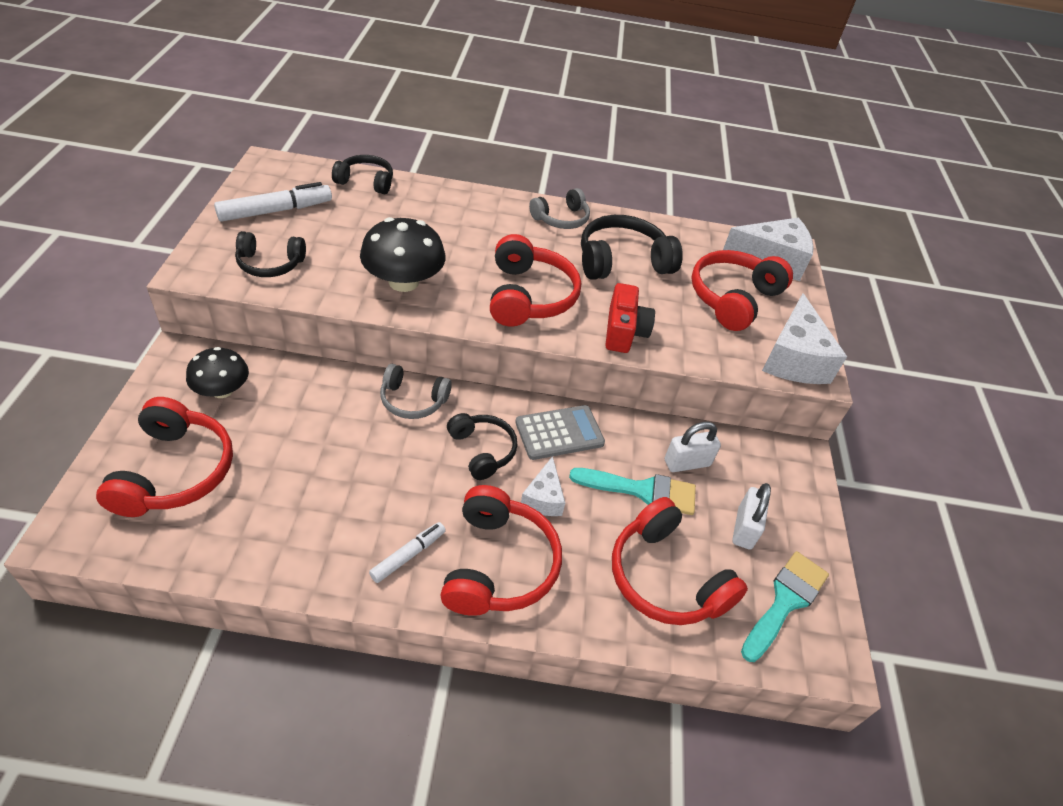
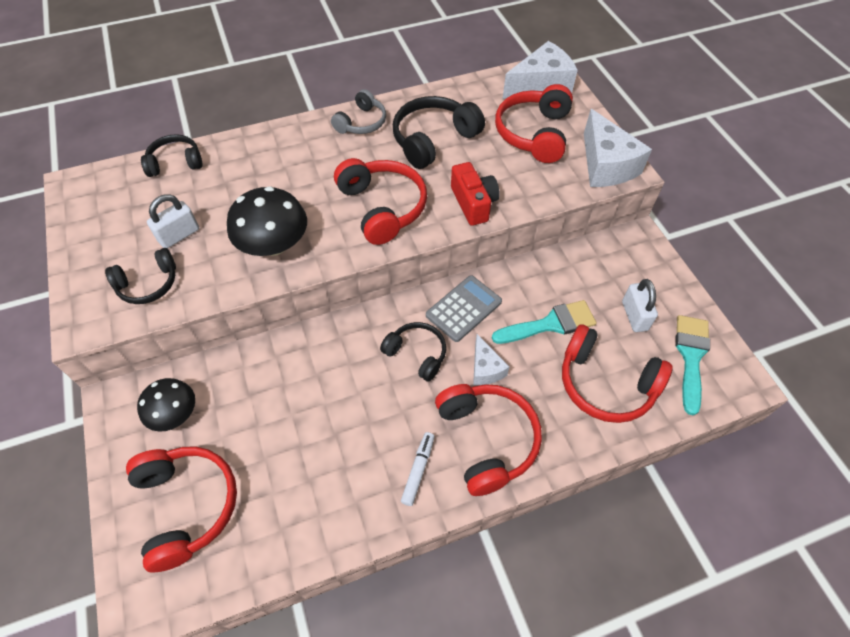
camera: 20 degrees left, 10 degrees up
white marker [214,182,332,222] -> none
grey headphones [380,364,452,419] -> none
white padlock [665,422,721,472] -> white padlock moved to [147,194,199,248]

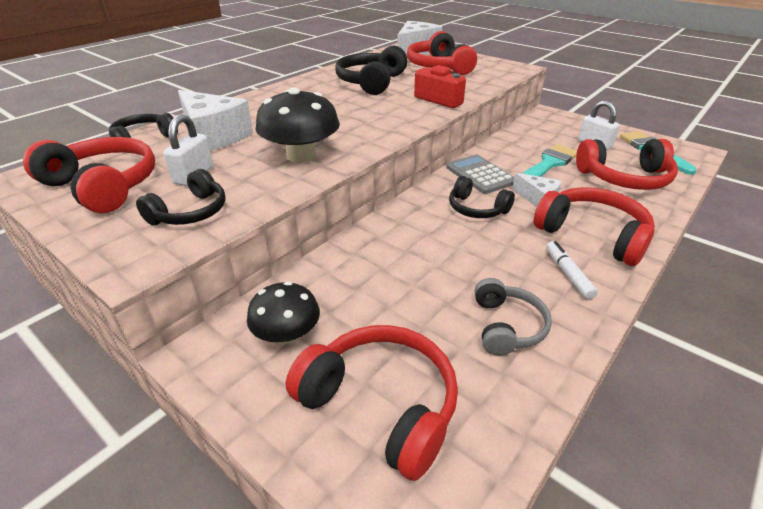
camera: 30 degrees left, 20 degrees down
grey headphones [331,89,386,134] -> grey headphones moved to [474,278,552,356]
red headphones [334,158,427,245] -> red headphones moved to [23,137,155,213]
black headphones [380,322,446,382] -> black headphones turned 150 degrees counterclockwise [449,176,515,218]
grey calculator [426,276,502,342] -> grey calculator turned 45 degrees counterclockwise [446,155,514,194]
white cheese [584,109,652,187] -> white cheese moved to [178,90,253,151]

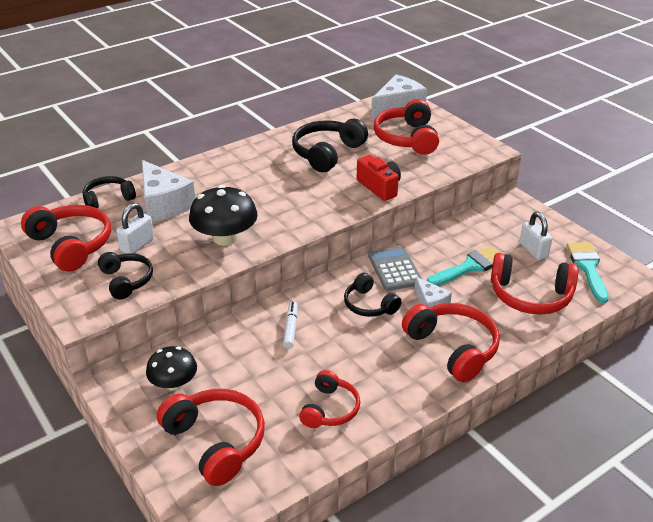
camera: 15 degrees right, 0 degrees up
black headphones [136,169,226,225] -> black headphones turned 75 degrees counterclockwise [98,252,153,299]
grey headphones [474,278,552,356] -> red headphones [299,370,361,428]
white marker [546,241,598,299] -> white marker moved to [283,302,298,349]

